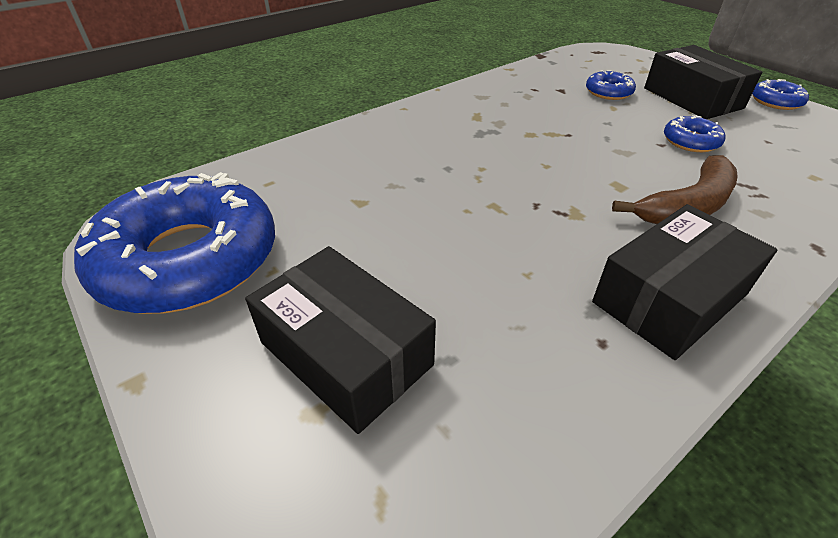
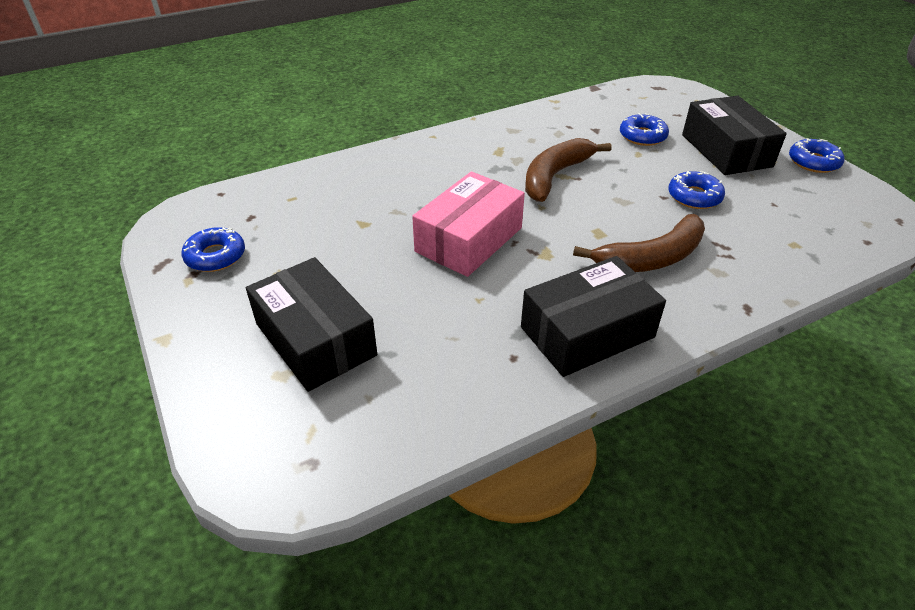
camera: 10 degrees right, 0 degrees up
blue donut [74,172,275,314] -> blue donut [182,227,245,272], size x0.42
none -> pink box [412,172,525,277]
none -> brown banana [525,138,611,202]

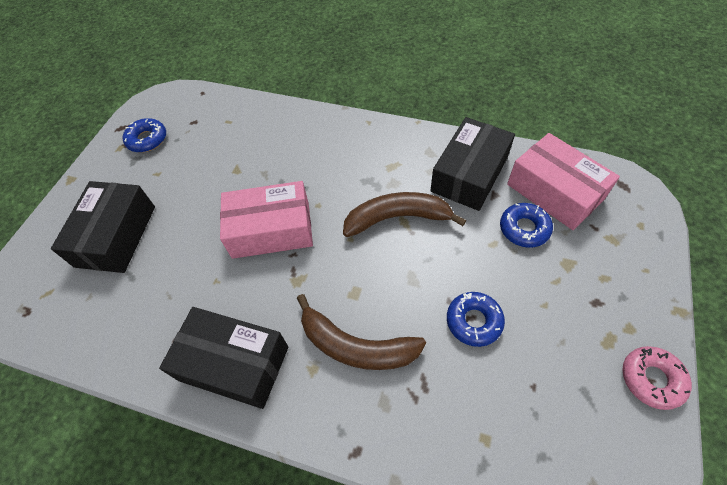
camera: 50 degrees right, 15 degrees up
black box [682,96,787,175] -> black box moved to [430,117,515,211]
blue donut [789,138,845,173] -> pink donut [622,346,692,410]
none -> pink box [507,133,620,230]

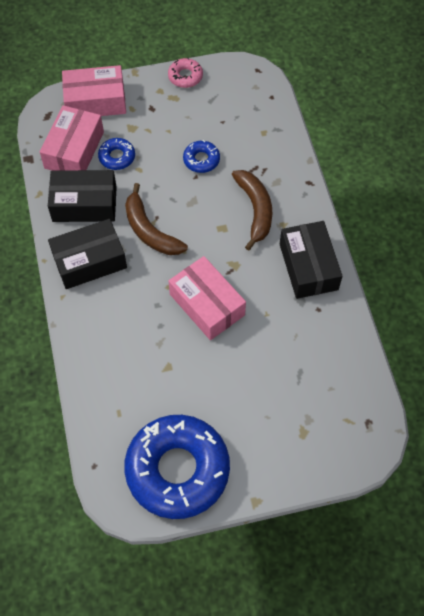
camera: 125 degrees left, 5 degrees up
black box [51,181,155,273] -> black box moved to [48,219,127,289]
blue donut [122,118,166,152] -> blue donut [124,415,230,519], size x2.36
none -> pink box [62,65,126,116]

